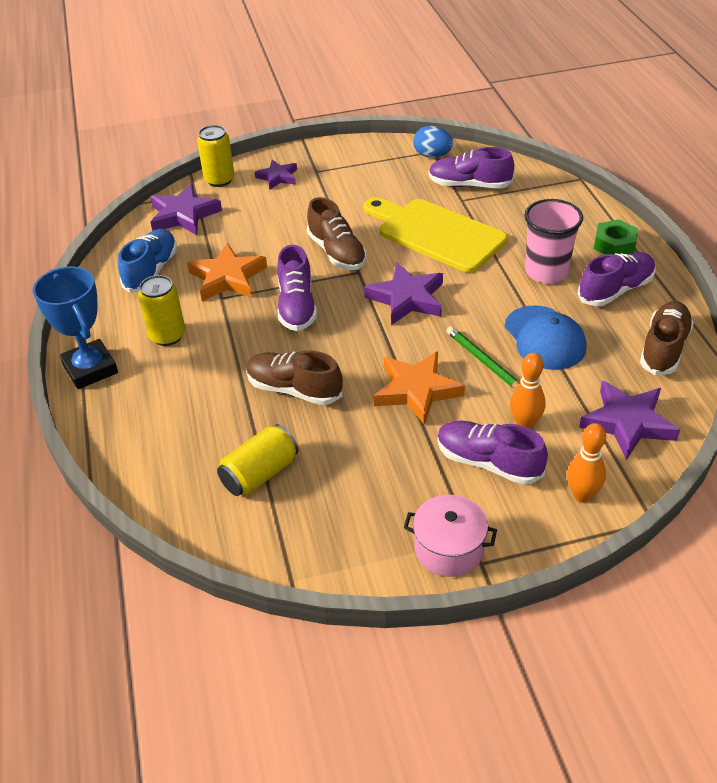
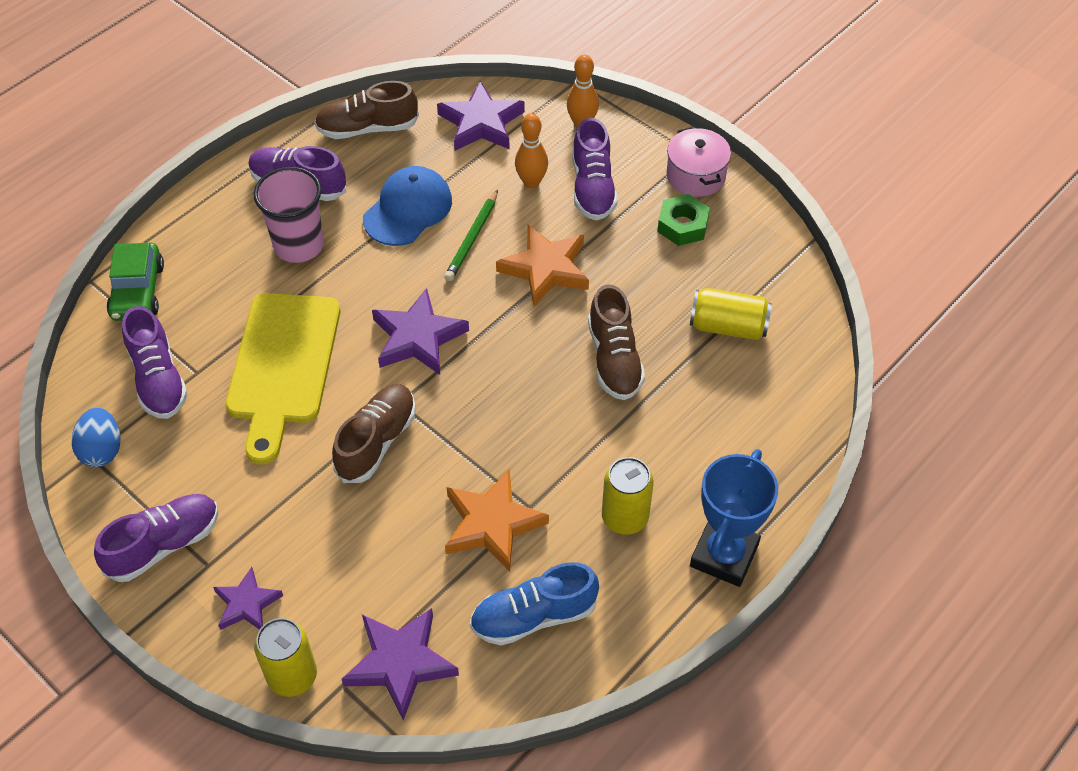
camera: 125 degrees left, 10 degrees up
purple shoe [277,245,317,331] -> purple shoe moved to [94,494,219,582]
green nut [594,220,638,254] -> green nut moved to [657,194,710,246]
none -> green car [107,243,164,321]

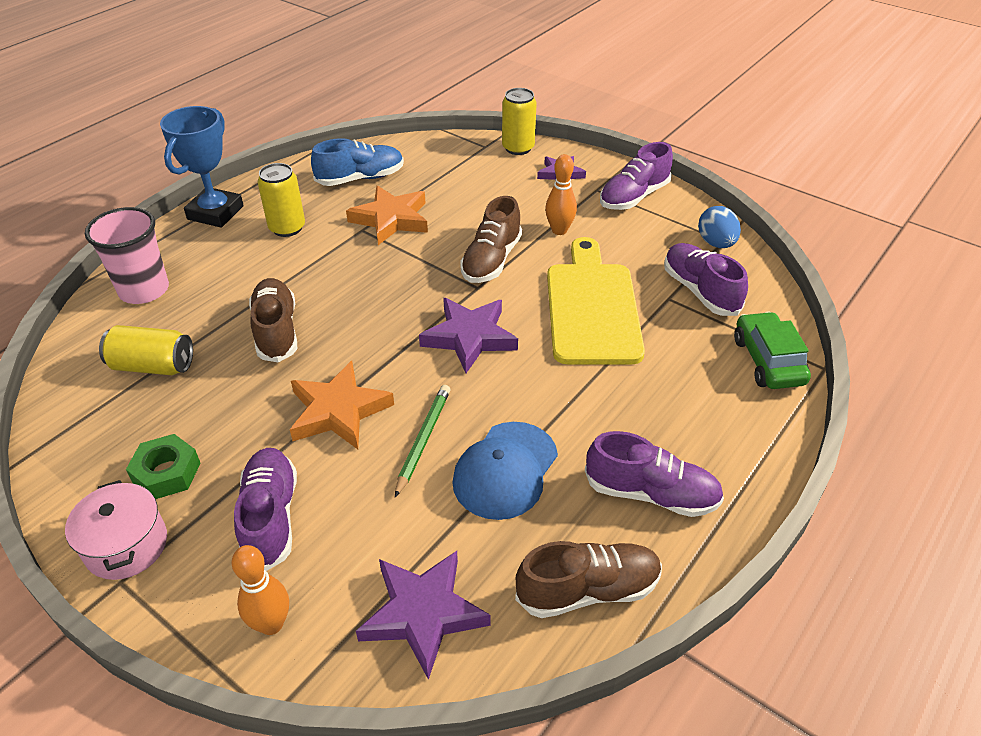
camera: 175 degrees right, 10 degrees down
pink cup [254,167,324,263] -> pink cup moved to [85,207,169,304]
purple star [342,608,459,720] -> none
orange bowling pin [515,113,548,188] -> orange bowling pin moved to [545,154,577,235]

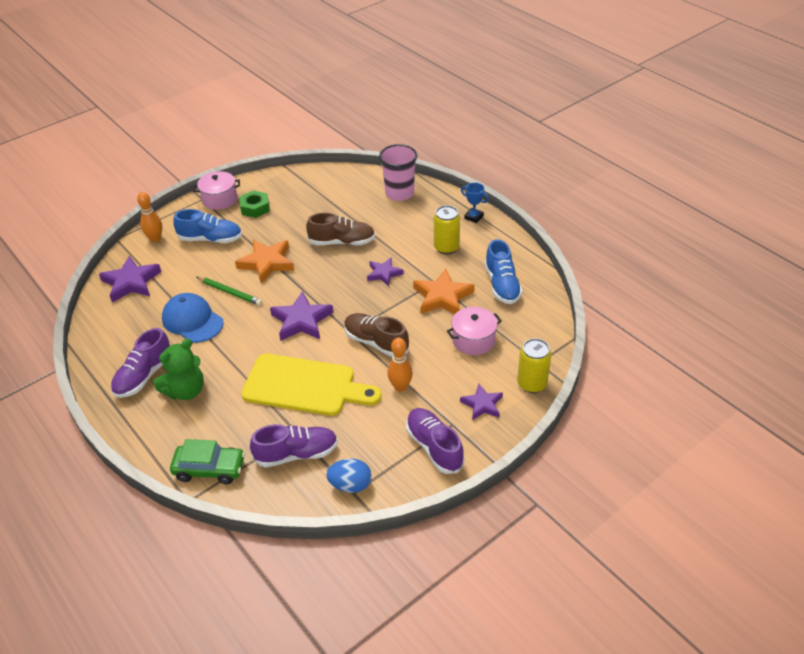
camera: 105 degrees right, 0 degrees up
yellow can [99,325,193,375] -> none
blue trophy [160,106,244,228] -> blue trophy [461,183,489,223], size x0.52
purple shoe [234,448,297,571] -> blue shoe [173,209,242,243]
brown shoe [515,541,662,618] -> none
none -> green teddy bear [153,339,204,400]
none -> purple star [367,257,404,287]
none -> pink pot [447,307,502,355]

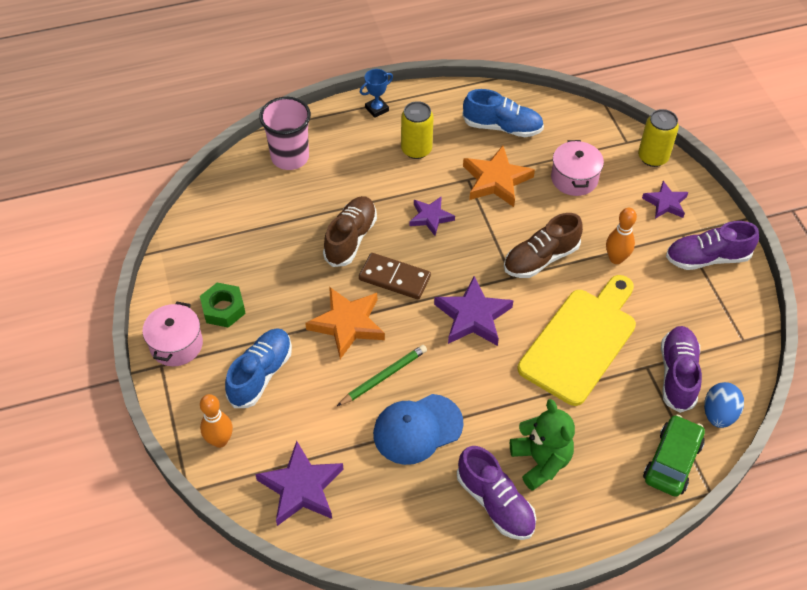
camera: 70 degrees left, 10 degrees up
blue egg [326,459,372,493] -> blue egg moved to [704,382,744,428]
none -> brown domino [359,253,431,299]

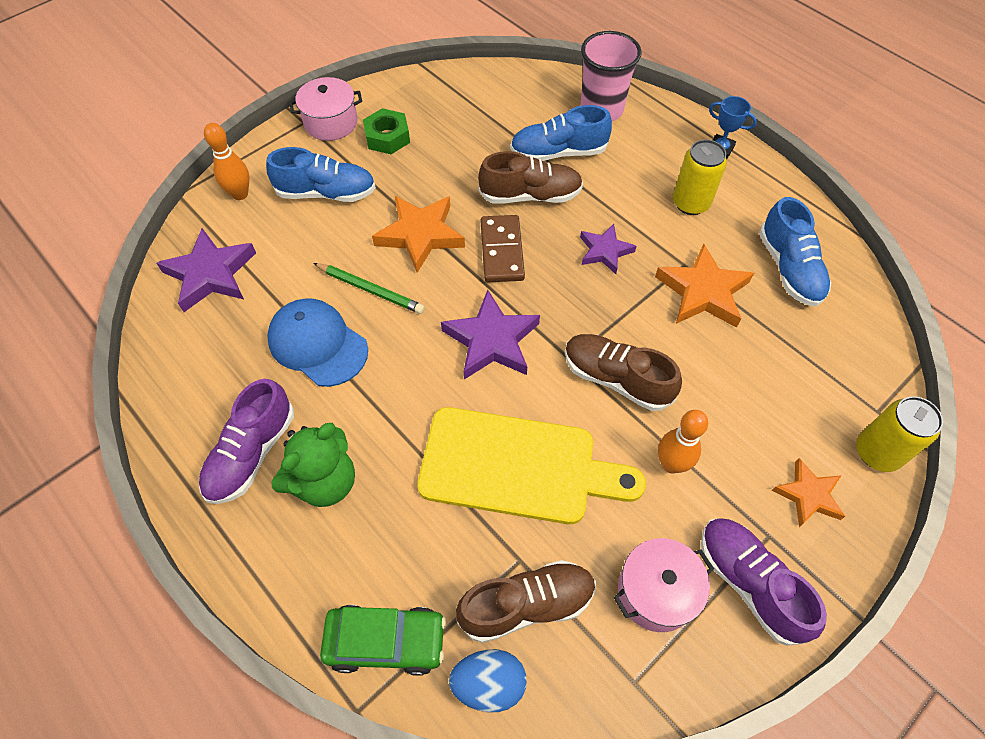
camera: 65 degrees right, 5 degrees up
pink pot [551,140,604,196] -> pink pot moved to [614,538,714,632]
purple star [642,181,688,219] -> orange star [772,458,845,527]
purple shoe [661,326,702,413] -> brown shoe [456,560,596,643]
none -> blue shoe [510,105,612,161]

